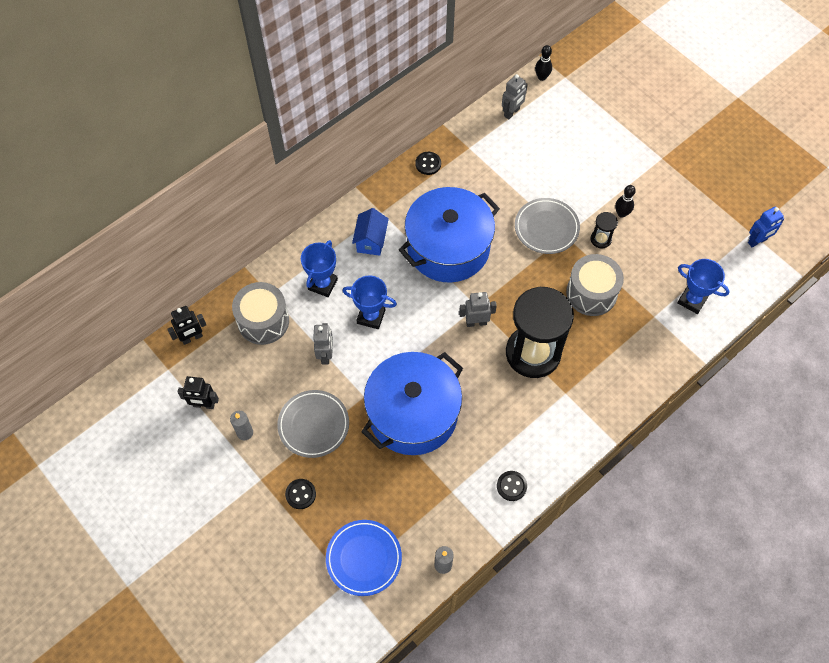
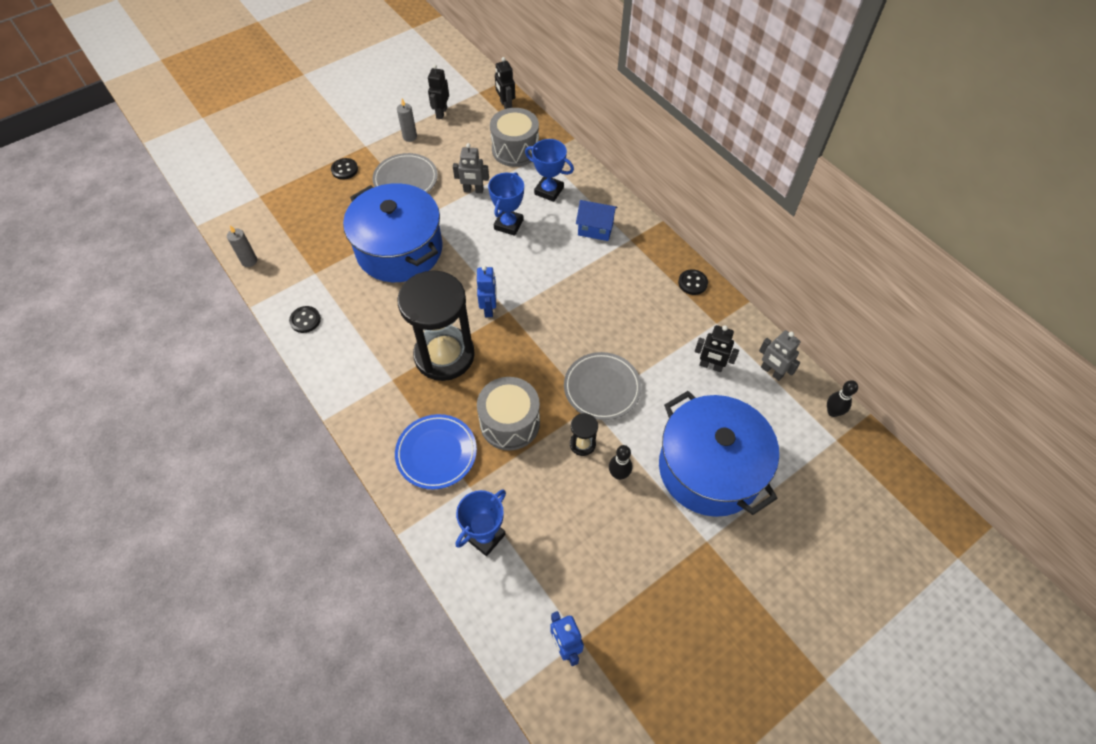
camera: 95 degrees right, 5 degrees down
blue plate [326,520,402,596] -> blue plate moved to [395,414,477,489]
blue pot [399,187,500,282] -> blue pot moved to [659,391,779,517]
grey robot [459,292,497,327] -> blue robot [477,266,496,317]
none -> black robot [695,325,739,372]

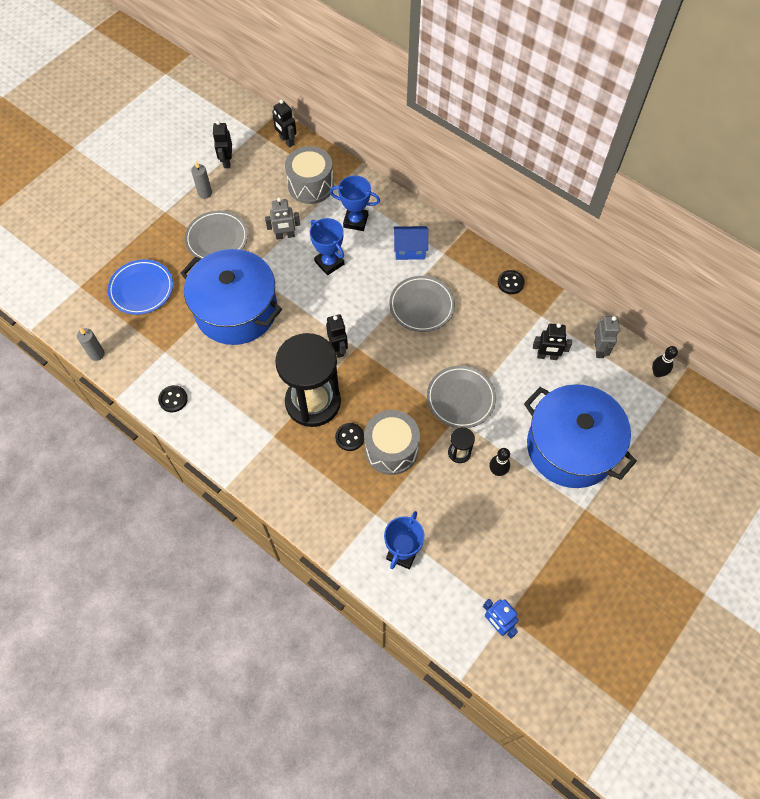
camera: 15 degrees left, 5 degrees up
black button [331,158,358,180] -> black button moved to [335,423,364,451]
blue plate [395,414,477,489] -> blue plate moved to [108,259,173,315]
blue robot [477,266,496,317] -> black robot [326,314,348,358]
blue trophy [488,172,524,236] -> blue trophy turned 45 degrees counterclockwise [310,218,344,275]
grey robot [759,330,800,381] -> grey robot turned 120 degrees counterclockwise [594,316,620,358]
none -> grey plate [389,276,455,332]

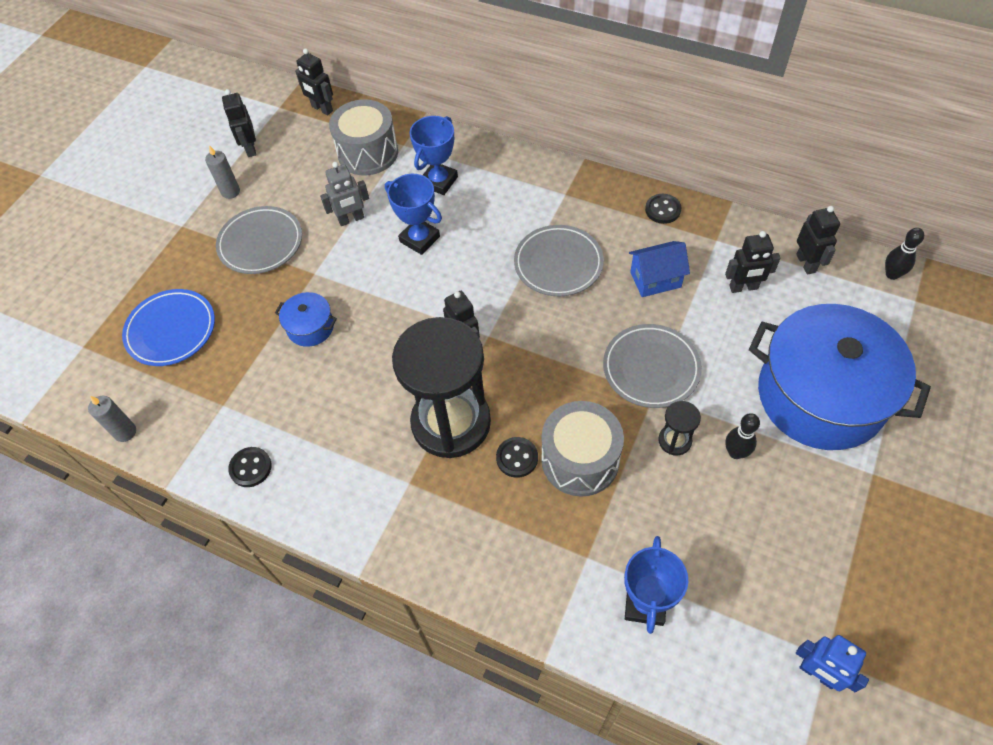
camera: 10 degrees left, 5 degrees down
blue pot [181,249,282,345] -> blue pot [275,292,337,347], size x0.41
blue trophy [330,175,380,231] -> blue trophy turned 60 degrees counterclockwise [410,116,458,195]
blue house [394,226,428,260] -> blue house moved to [629,241,690,297]
grey robot [594,316,620,358] -> black robot [796,206,840,275]

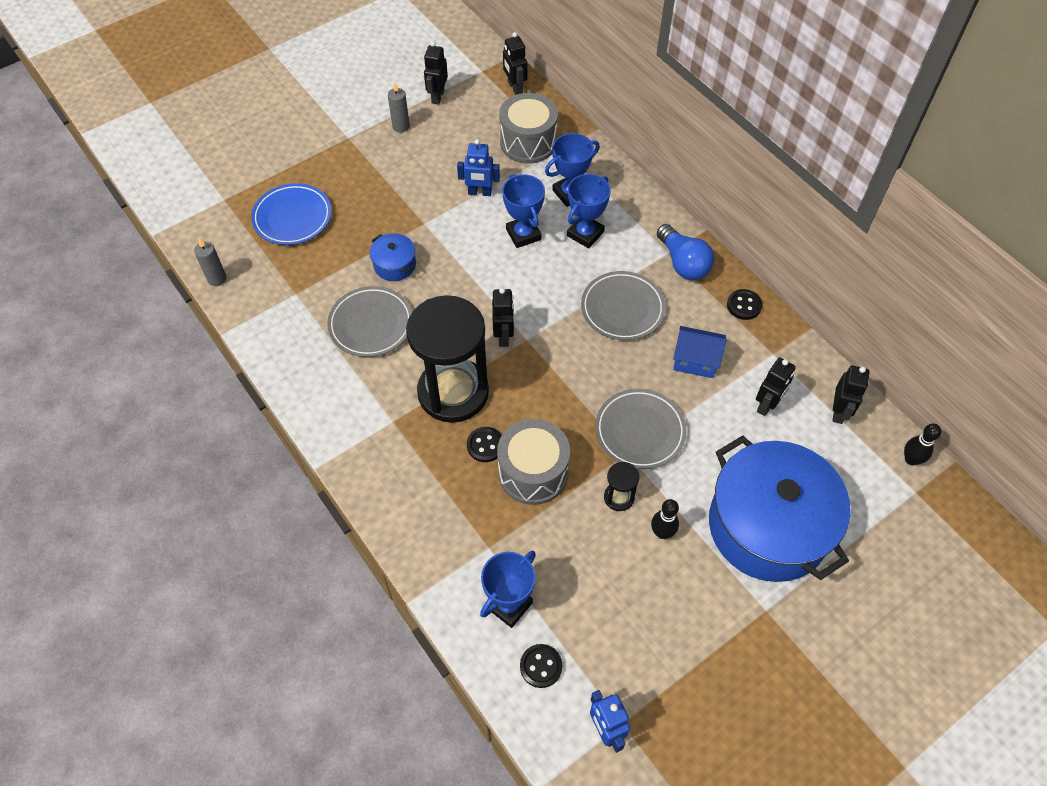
camera: 25 degrees right, 0 degrees up
grey plate [216,206,302,274] -> grey plate moved to [327,286,412,357]
black button [228,447,272,487] -> black button moved to [520,644,562,688]
grey robot [320,162,369,226] -> blue robot [457,139,500,196]
black robot [725,231,780,293] -> black robot turned 75 degrees counterclockwise [756,357,796,416]
none -> blue trophy [567,174,611,248]
none -> blue light bulb [657,224,714,280]

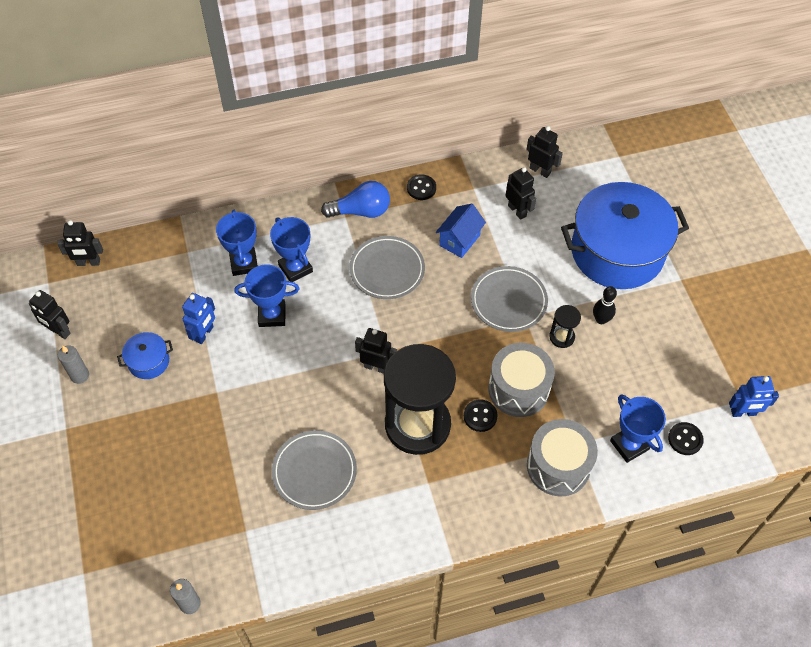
camera: 70 degrees left, 0 degrees up
blue plate [251,183,332,245] -> none
blue pot [370,233,416,281] -> blue pot moved to [117,332,173,379]
grey drum [499,93,558,164] -> grey drum moved to [527,419,598,496]
black bowling pin [904,424,941,465] -> none

